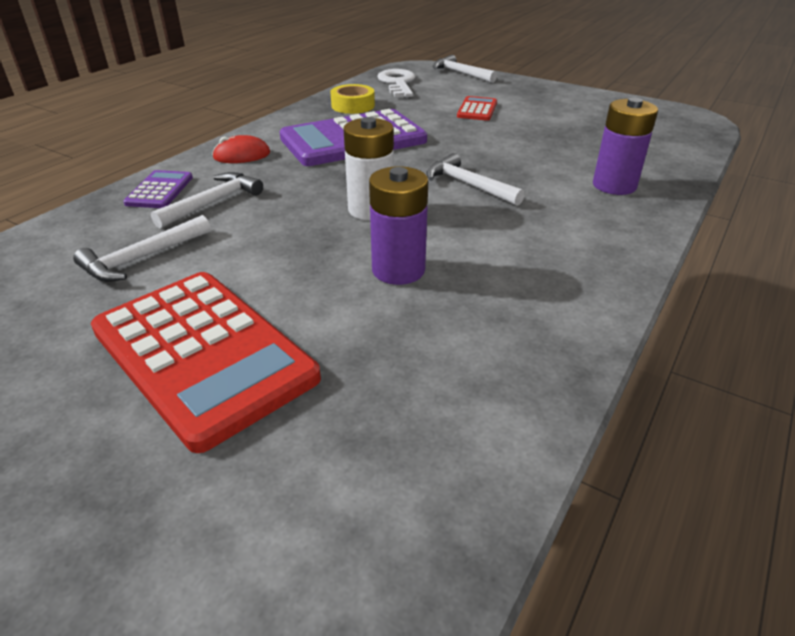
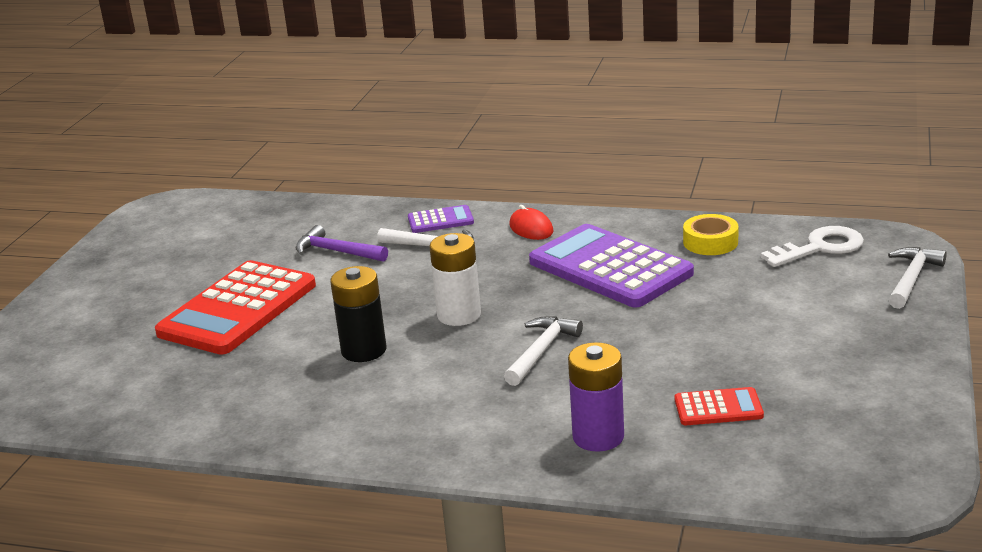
camera: 75 degrees right, 10 degrees down
white hammer [73,215,211,282] -> purple hammer [295,225,388,262]
purple battery [369,166,428,285] -> black battery [330,266,386,362]
red calculator [457,96,497,121] -> red calculator moved to [675,387,764,425]

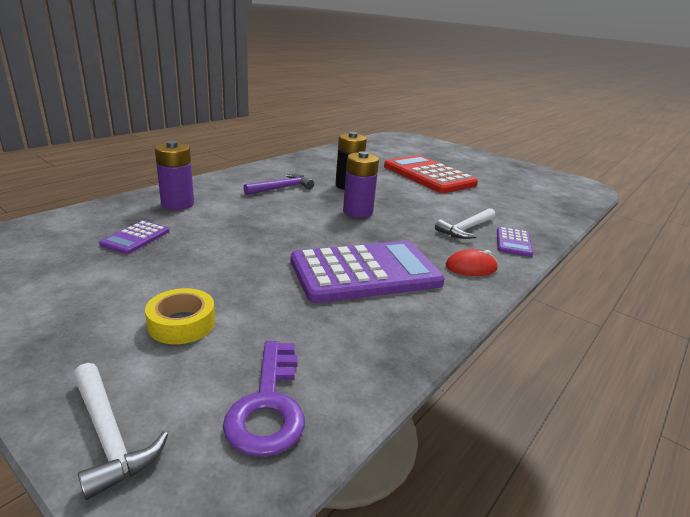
camera: 110 degrees right, 0 degrees up
purple hammer [295,225,388,262] -> purple hammer moved to [243,174,314,195]
white battery [429,233,481,326] -> purple battery [343,151,379,218]
white hammer [504,316,583,386] -> none
red calculator [675,387,764,425] -> purple calculator [99,220,170,254]
yellow tape [683,214,739,255] -> yellow tape moved to [145,288,215,344]
white key [761,226,864,267] -> purple key [223,341,305,457]

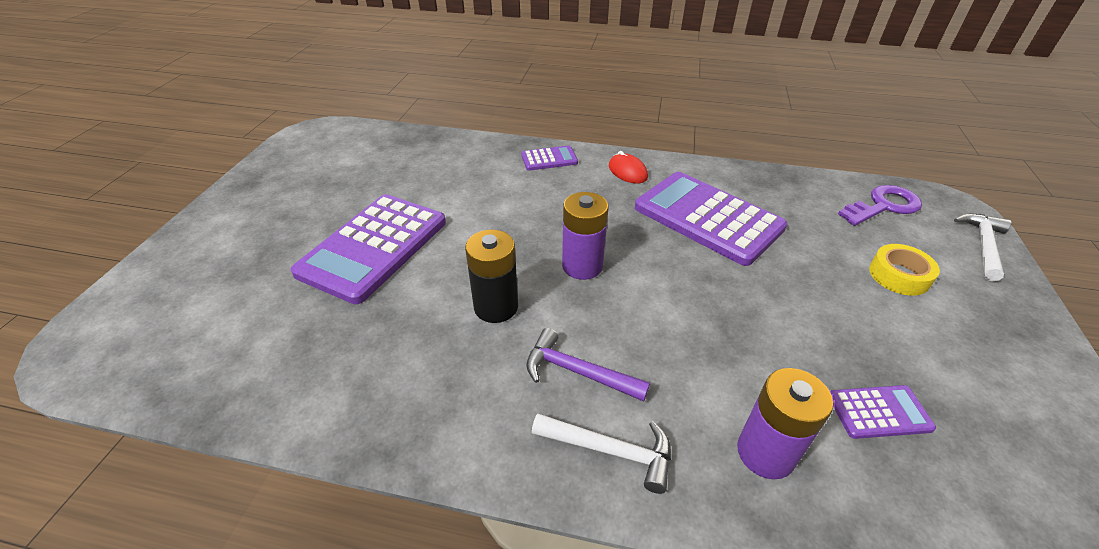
camera: 115 degrees left, 15 degrees up
red calculator [384,155,478,193] -> purple calculator [291,194,446,304]
white hammer [435,208,495,239] -> white hammer moved to [532,414,671,494]

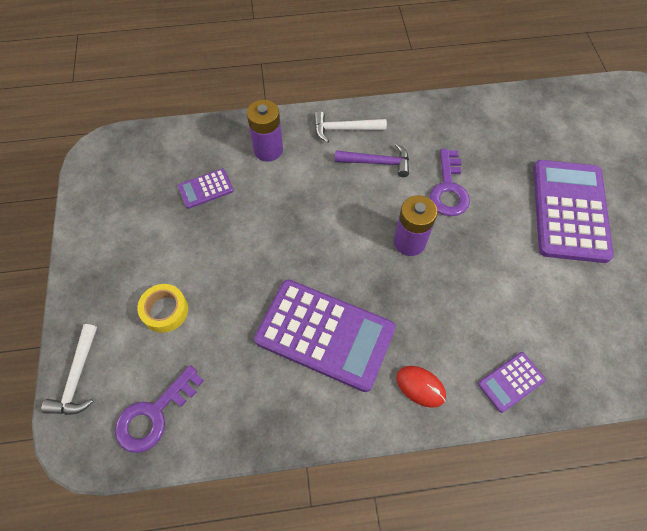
camera: 160 degrees right, 20 degrees up
black battery [465,230,518,323] -> purple key [429,149,470,216]

